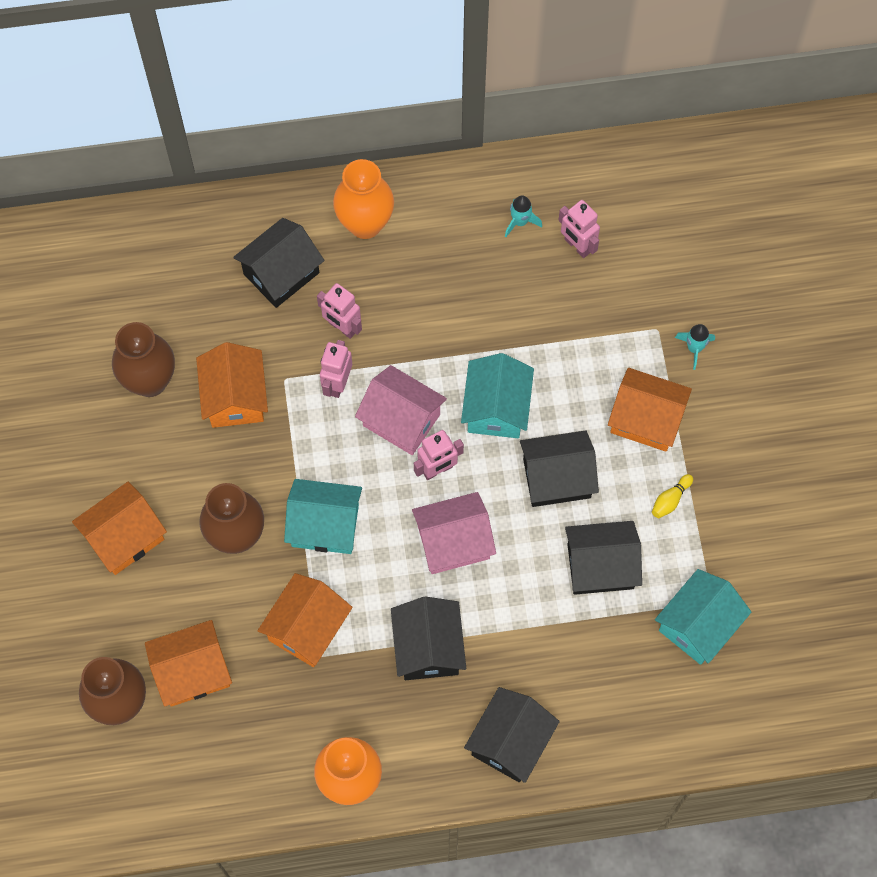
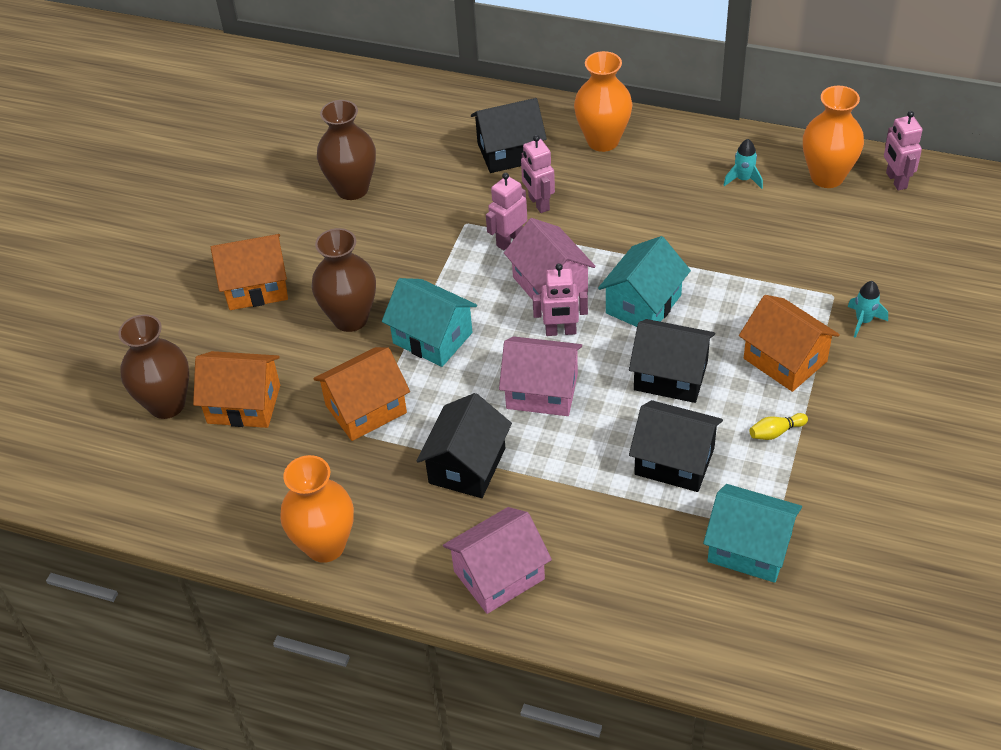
camera: 30 degrees right, 20 degrees down
orange house [196,342,268,428] -> none
black house [464,687,560,783] -> pink house [443,507,552,614]
pink robot [558,200,600,258] -> pink robot moved to [884,111,922,190]
turquoise house [655,569,751,665] -> turquoise house turned 45 degrees clockwise [703,484,802,583]
none -> orange vase [803,86,864,188]

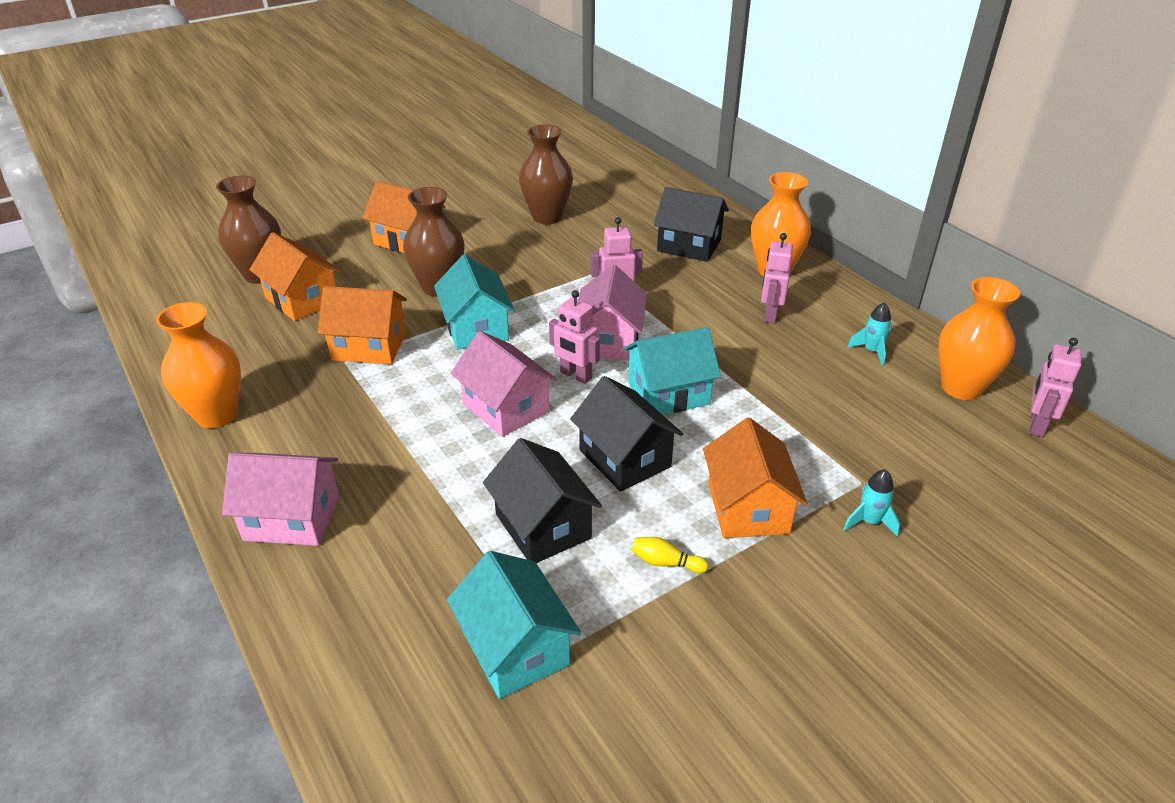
camera: 35 degrees right, 10 degrees down
black house [417,393,512,498] -> none
pink robot [521,135,555,213] -> pink robot moved to [761,233,793,323]

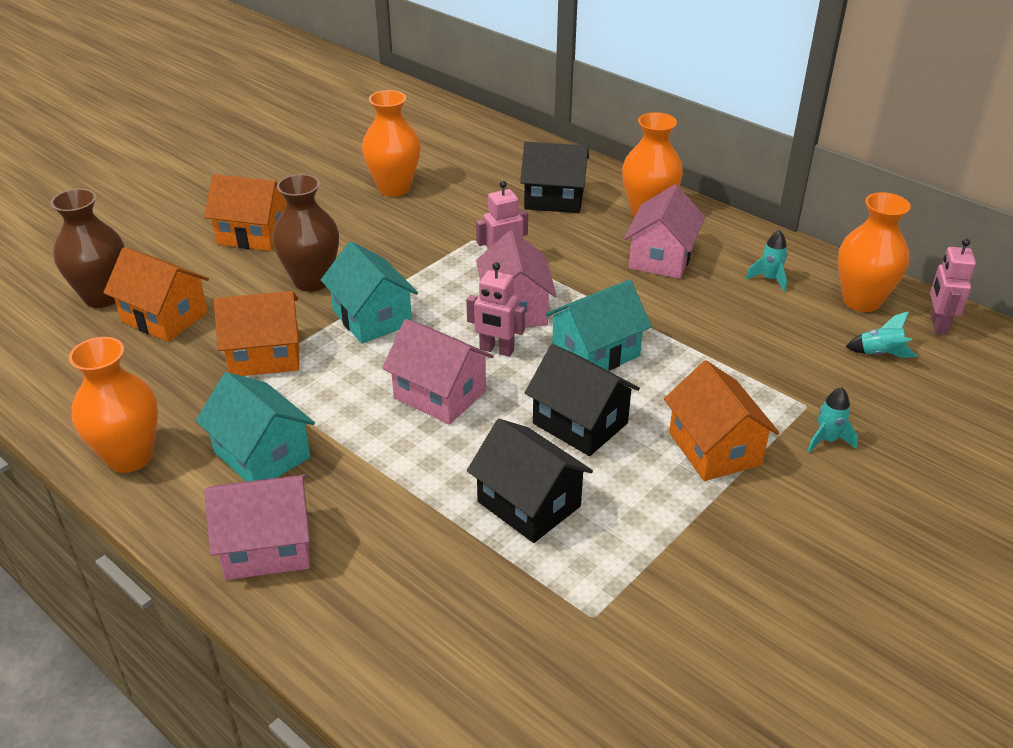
camera: 15 degrees left, 0 degrees up
turquoise house [447,551,581,699] -> turquoise house moved to [196,372,315,482]
brown vase [519,124,573,224] -> orange vase [362,90,420,197]
yellow bowling pin [631,537,709,573] -> none
pink robot [761,233,793,323] -> pink house [624,184,705,279]
none -> turquoise rocket [846,311,917,358]

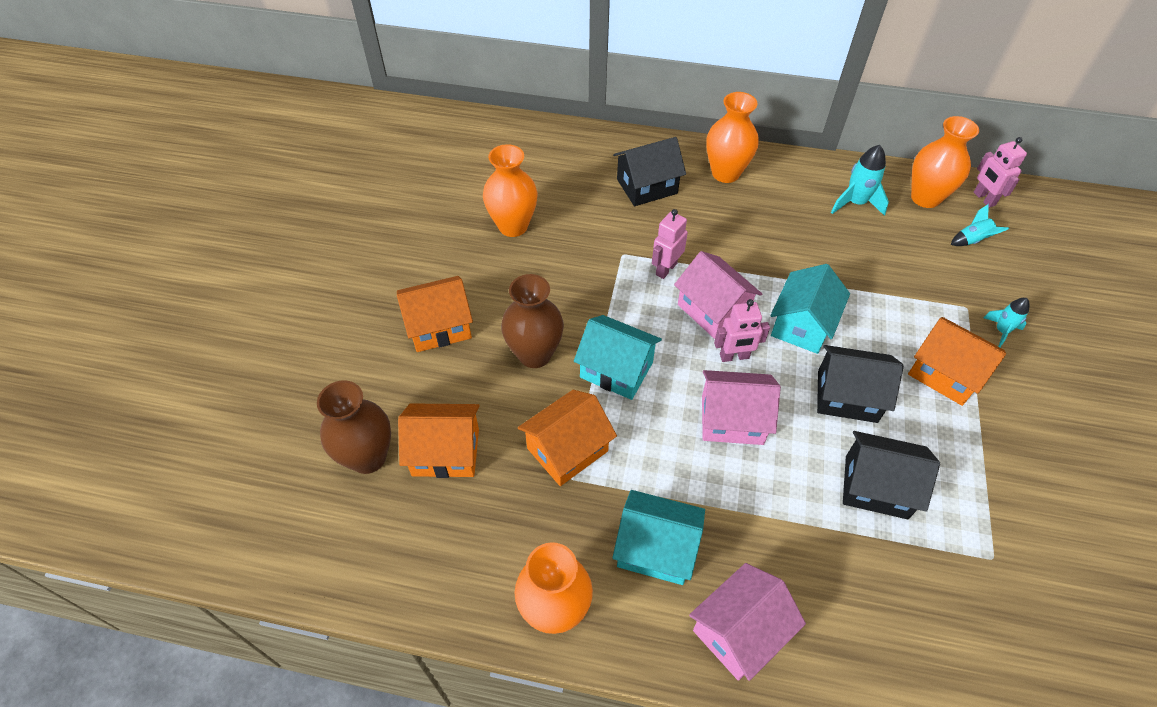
camera: 30 degrees left, 15 degrees up
pink house [624,184,705,279] -> none
turquoise rocket [746,230,788,292] -> turquoise rocket [831,145,889,216], size x1.58

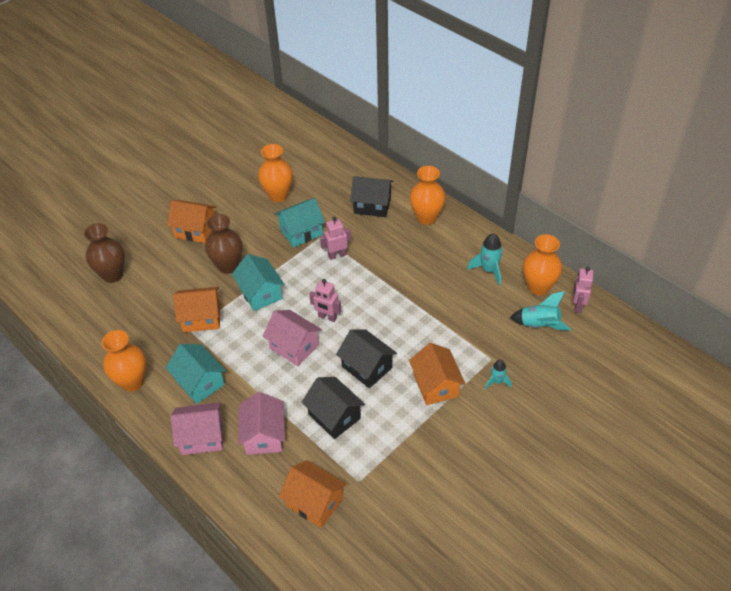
camera: 35 degrees right, 5 degrees down
orange house [398,403,480,478] -> orange house moved to [279,460,347,528]
pink house [674,251,762,339] -> pink house moved to [238,392,285,455]
turquoise house [770,264,850,354] -> turquoise house moved to [275,198,325,248]
turquoise rocket [950,204,1009,246] -> turquoise rocket [510,291,571,330], size x1.58

